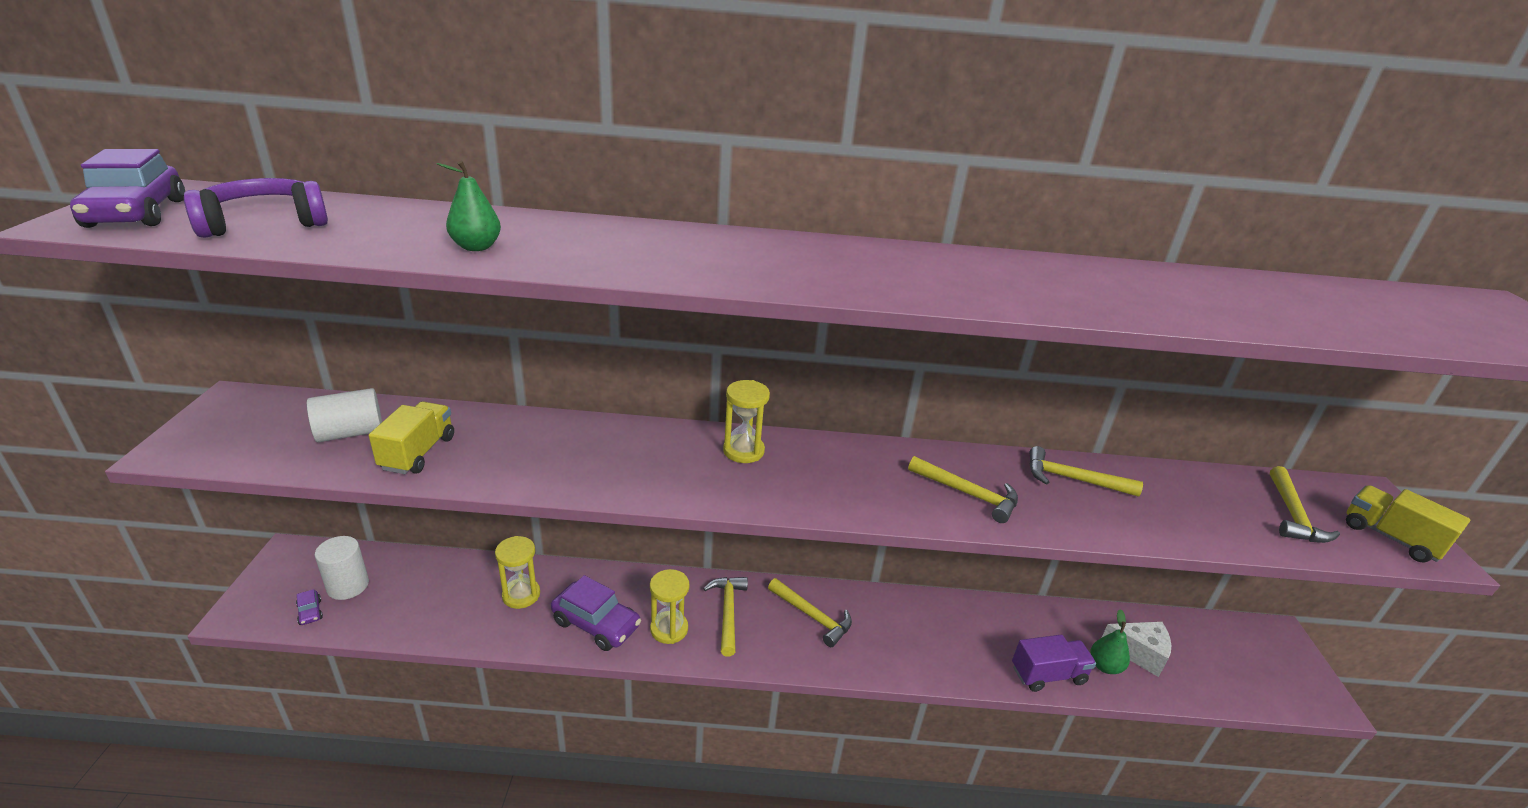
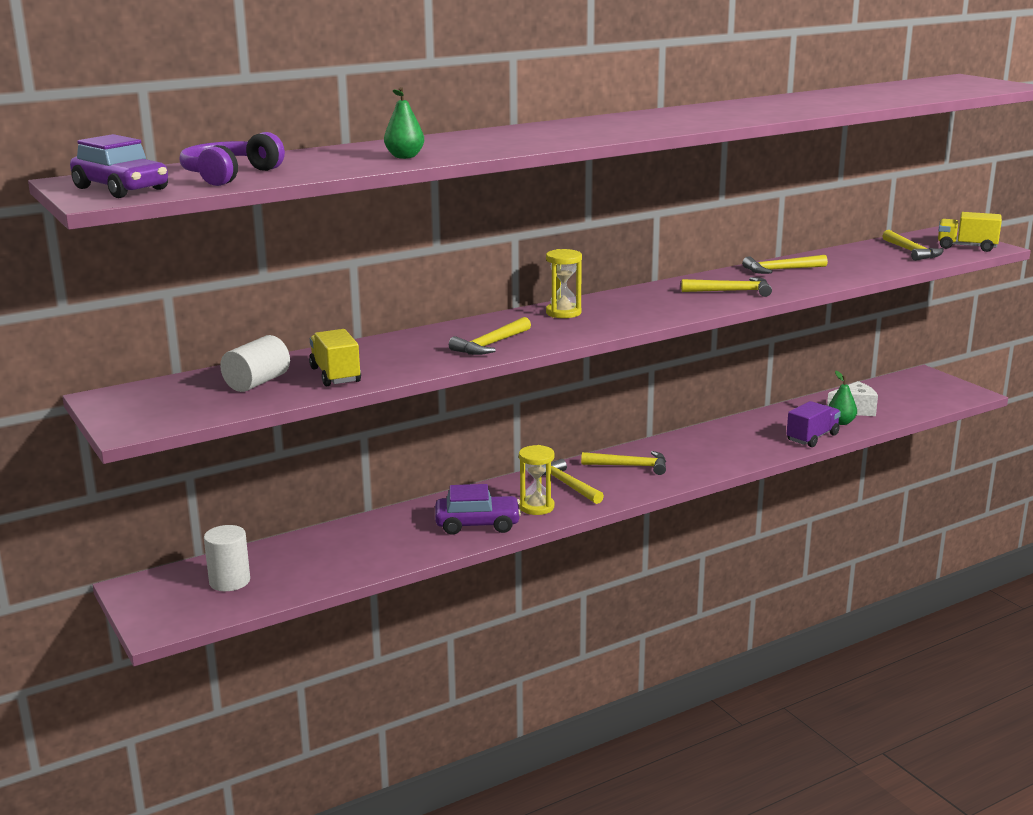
camera: 30 degrees left, 10 degrees down
purple car [296,589,323,625] -> none
yellow hourglass [495,536,540,609] -> none
none -> yellow hammer [449,317,531,355]

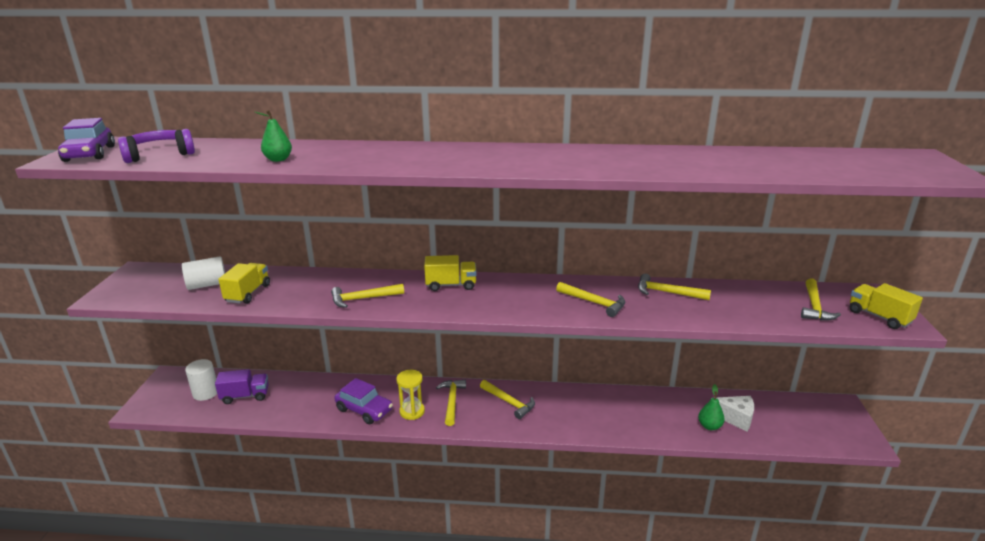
camera: 35 degrees right, 5 degrees up
yellow hourglass [546,249,582,318] -> yellow truck [424,255,476,291]
purple truck [787,401,841,447] -> purple truck moved to [215,369,269,404]

